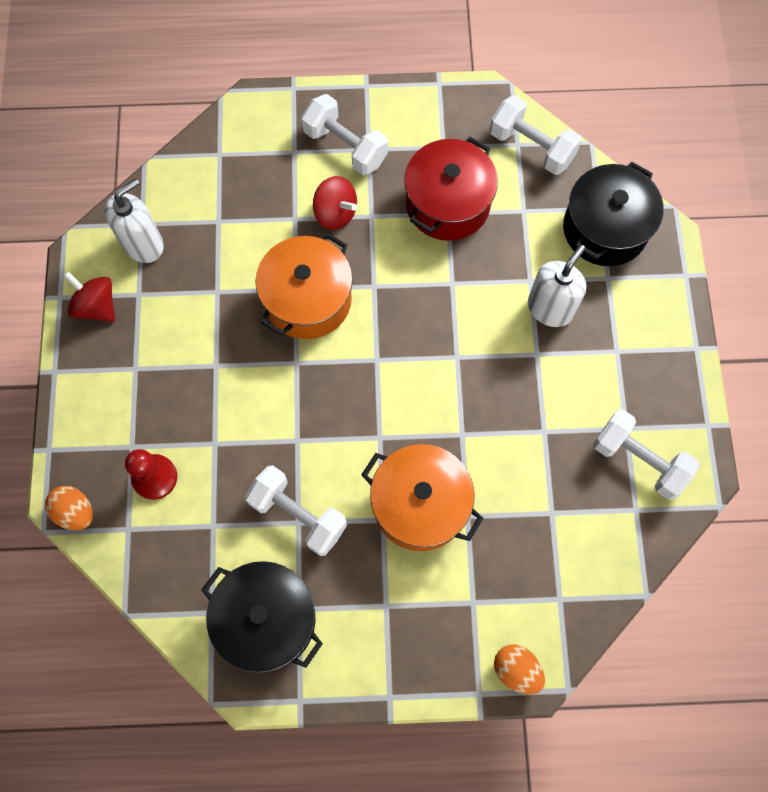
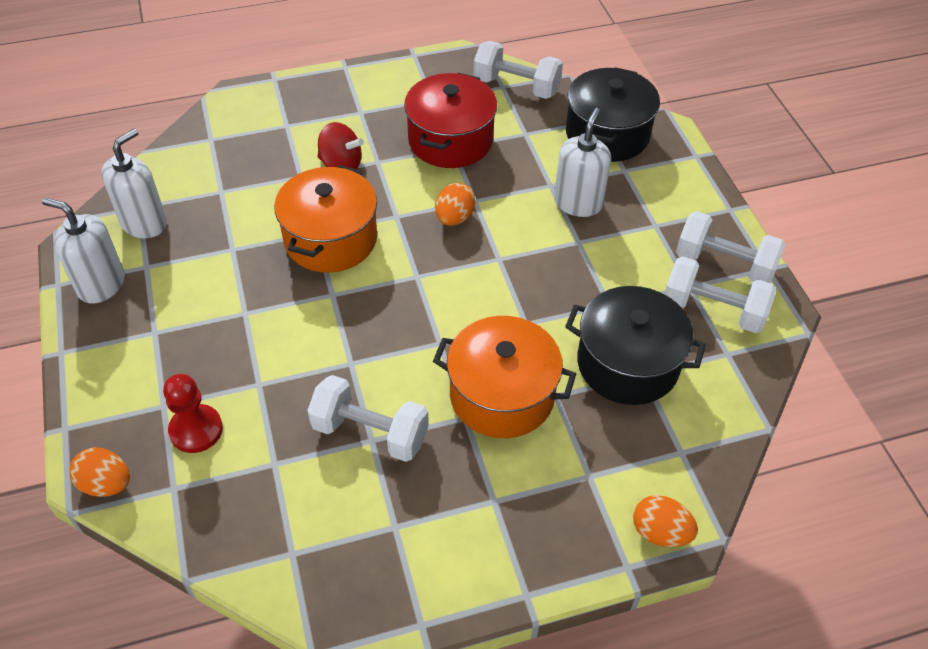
camera: 15 degrees left, 20 degrees down
red spinning top [64,271,115,322] -> white soap dispenser [42,198,125,304]
black pot [201,561,323,673] -> black pot moved to [565,286,706,405]
white dumbbell [301,94,388,175] -> white dumbbell moved to [676,211,786,283]
none -> orange egg [435,183,476,226]

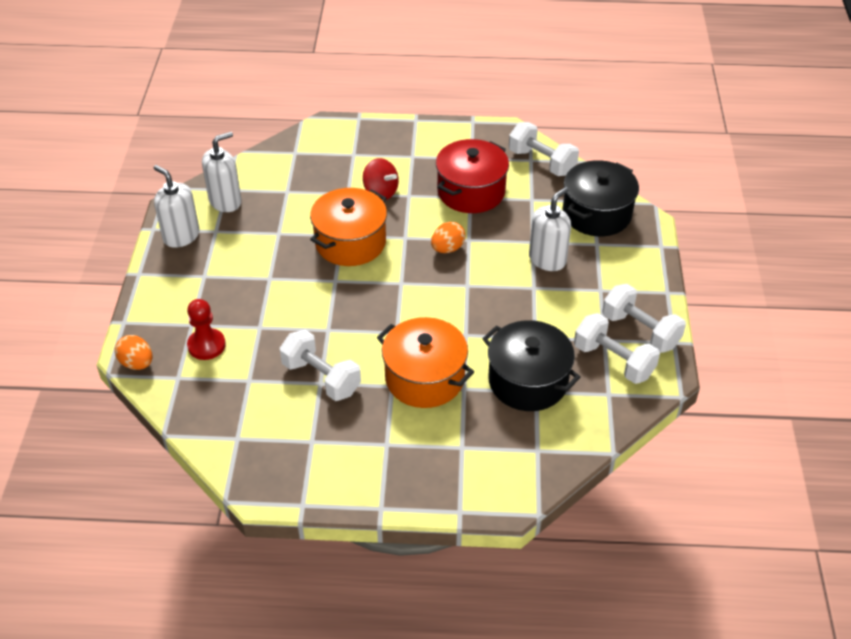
camera: 20 degrees right, 5 degrees down
orange egg [633,495,698,547] -> none

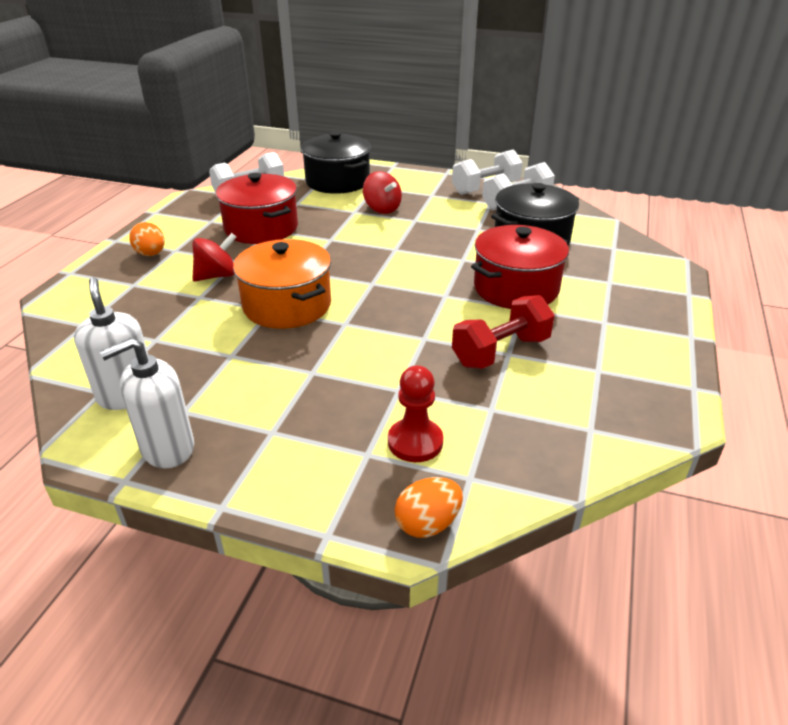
camera: 75 degrees left, 10 degrees down
white dumbbell [280,330,361,401] -> red dumbbell [452,295,555,369]
orange pot [377,317,474,408] -> red pot [471,225,569,309]
orange egg [431,222,466,253] -> orange egg moved to [129,222,165,256]
white soap dispenser [529,187,571,271] -> red spinning top [363,171,402,214]

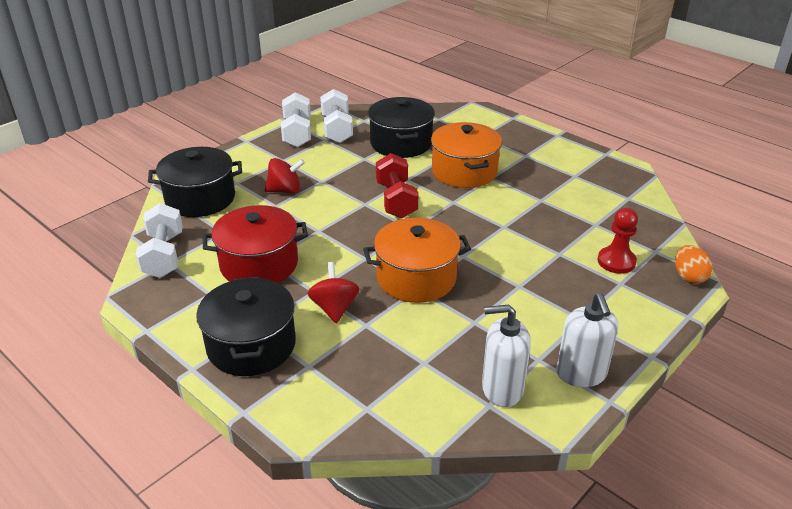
camera: 65 degrees left, 0 degrees up
orange egg [129,222,165,256] -> black pot [196,277,296,376]
red dumbbell [452,295,555,369] -> red dumbbell moved to [376,153,418,218]
red pot [471,225,569,309] -> orange pot [431,122,502,188]

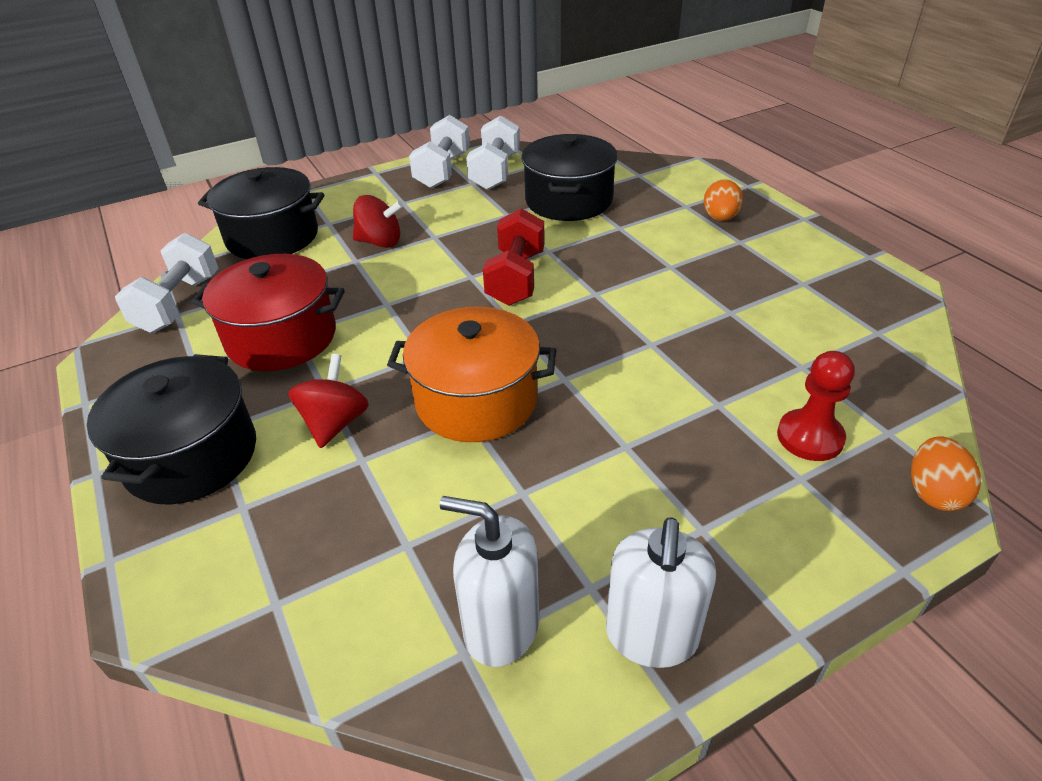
camera: 20 degrees right, 5 degrees up
orange pot [431,122,502,188] -> none
none -> orange egg [704,179,743,221]

